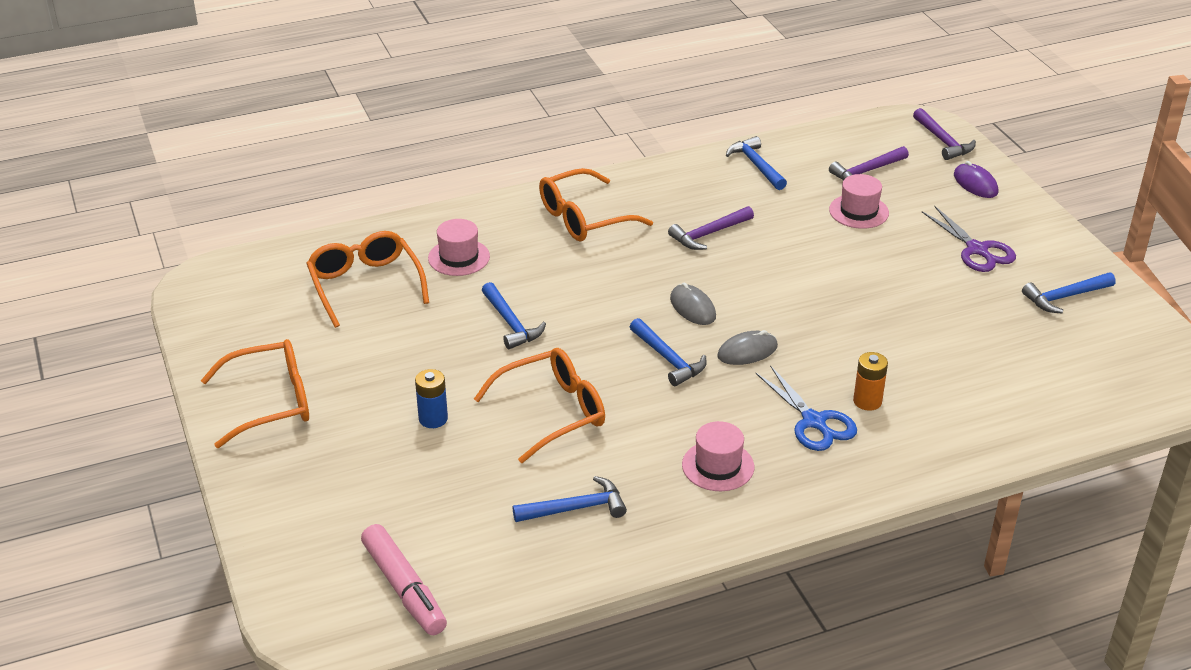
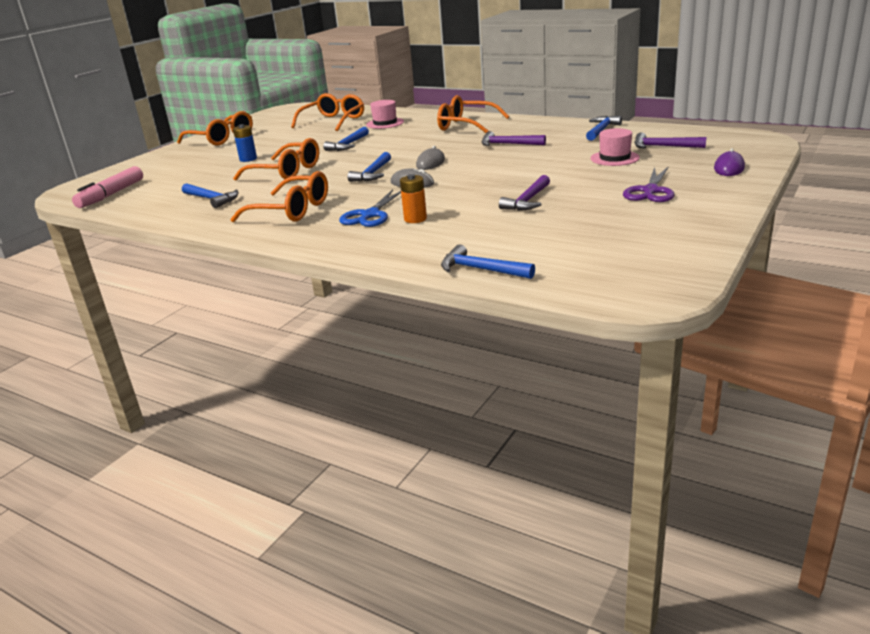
camera: 55 degrees right, 10 degrees down
pink hat [682,421,754,491] -> orange glasses [230,171,328,222]
purple hammer [913,108,976,160] -> purple hammer moved to [499,175,550,211]
blue hammer [1022,273,1116,313] -> blue hammer moved to [441,245,535,279]

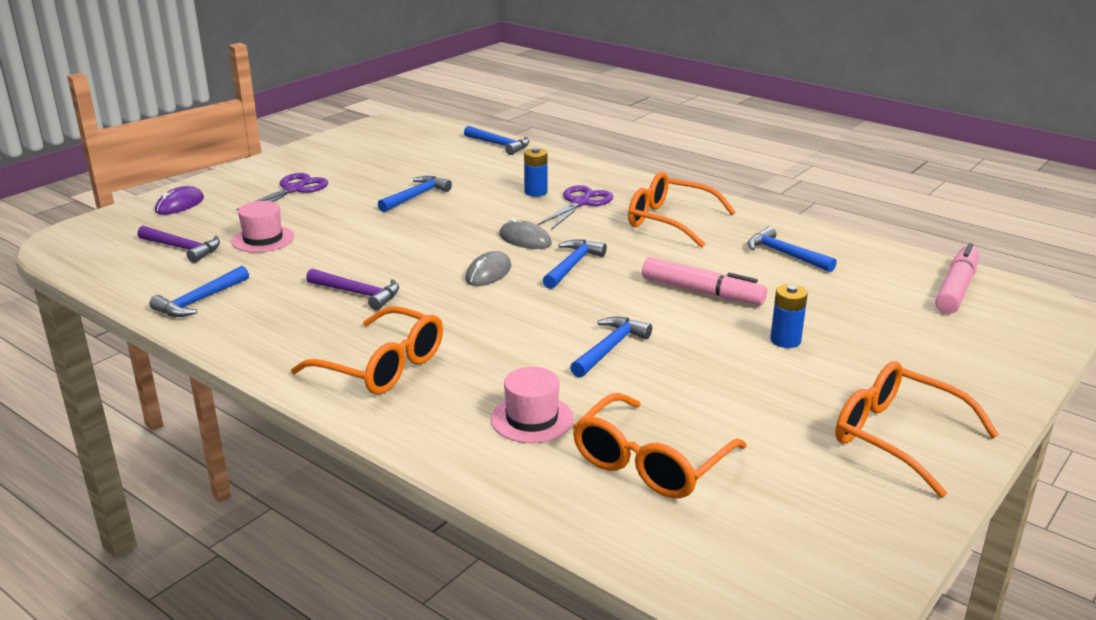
camera: 175 degrees left, 0 degrees up
orange glasses [233,138,319,181] -> pink marker [642,257,767,305]
blue scissors [339,190,401,227] -> purple scissors [537,185,613,230]
orange battery [400,174,427,223] -> blue battery [524,148,548,197]
purple hammer [499,175,550,211] -> blue hammer [378,176,452,212]

